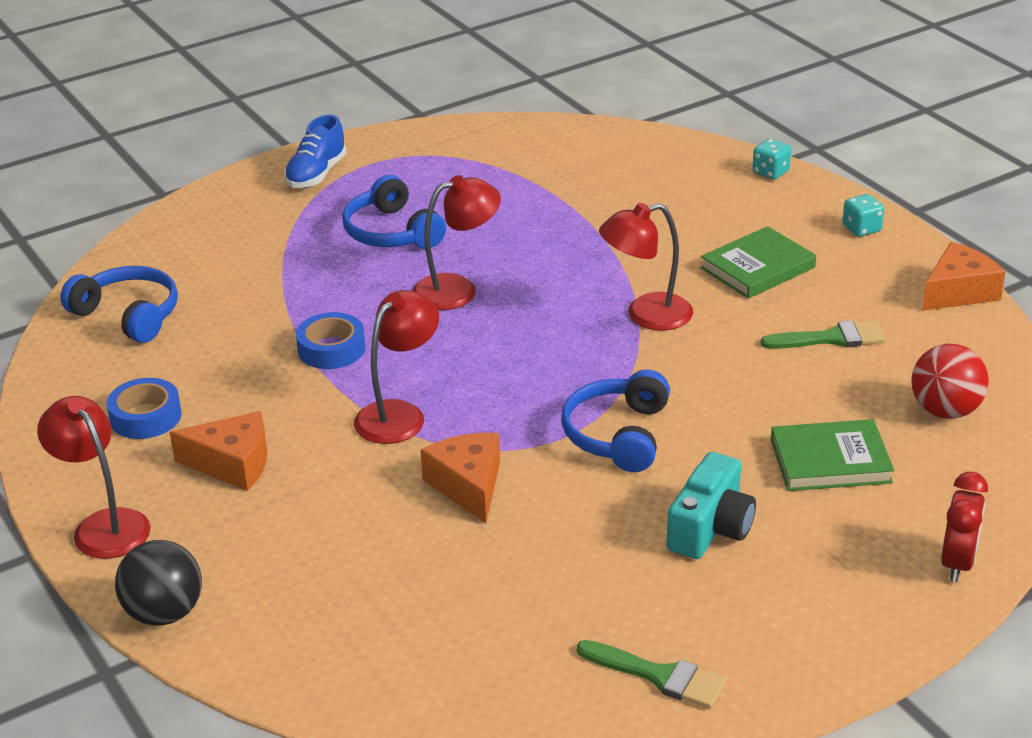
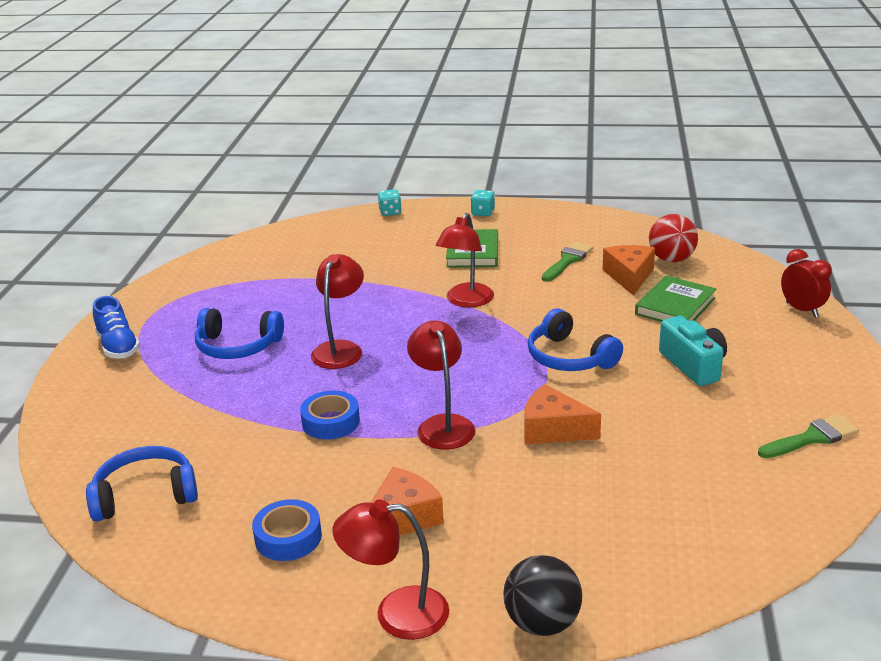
camera: 50 degrees left, 5 degrees down
orange cheese [922,242,1005,311] -> orange cheese moved to [602,245,655,295]

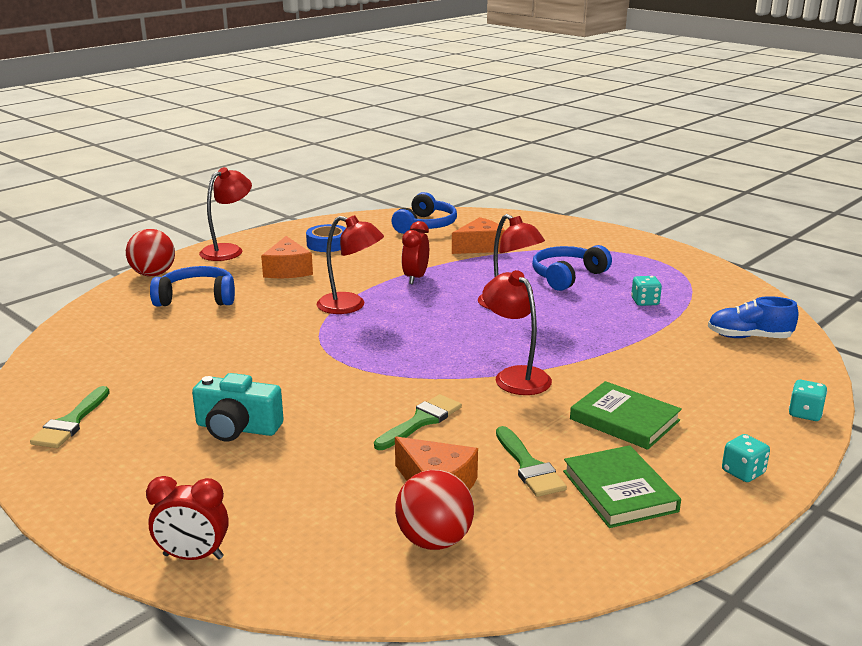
camera: 125 degrees right, 5 degrees down
blue shoe [93,296,140,359] -> blue shoe moved to [708,296,798,338]
blue tape [300,390,360,440] -> red clock [401,221,429,284]
black ball [503,555,582,636] -> red ball [126,229,175,276]
orange cheese [524,384,601,444] -> orange cheese moved to [452,217,505,254]
blue headphones [528,309,623,371] -> blue headphones moved to [150,266,235,307]
green book [635,276,716,322] -> green book moved to [563,445,681,528]
none -> green brush [374,394,462,450]
none -> turquoise dice [631,276,662,306]

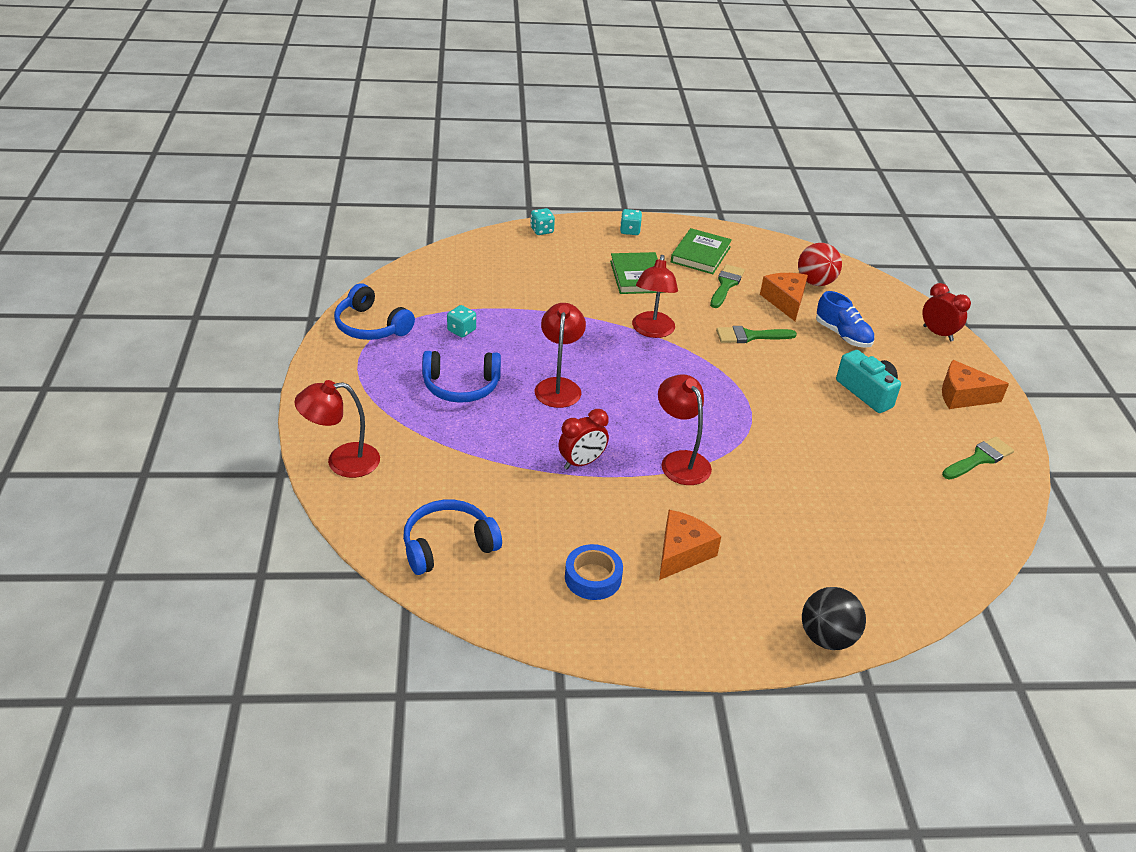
camera: 140 degrees left, 15 degrees up
red ball [126,229,175,276] -> black ball [802,587,866,650]
blue headphones [150,266,235,307] -> blue headphones moved to [334,283,415,340]
red lamp [199,167,252,261] -> red lamp moved to [295,380,380,478]
orange cheese [452,217,505,254] -> orange cheese moved to [942,360,1009,409]
blue shoe [708,296,798,338] -> blue shoe moved to [816,291,874,348]

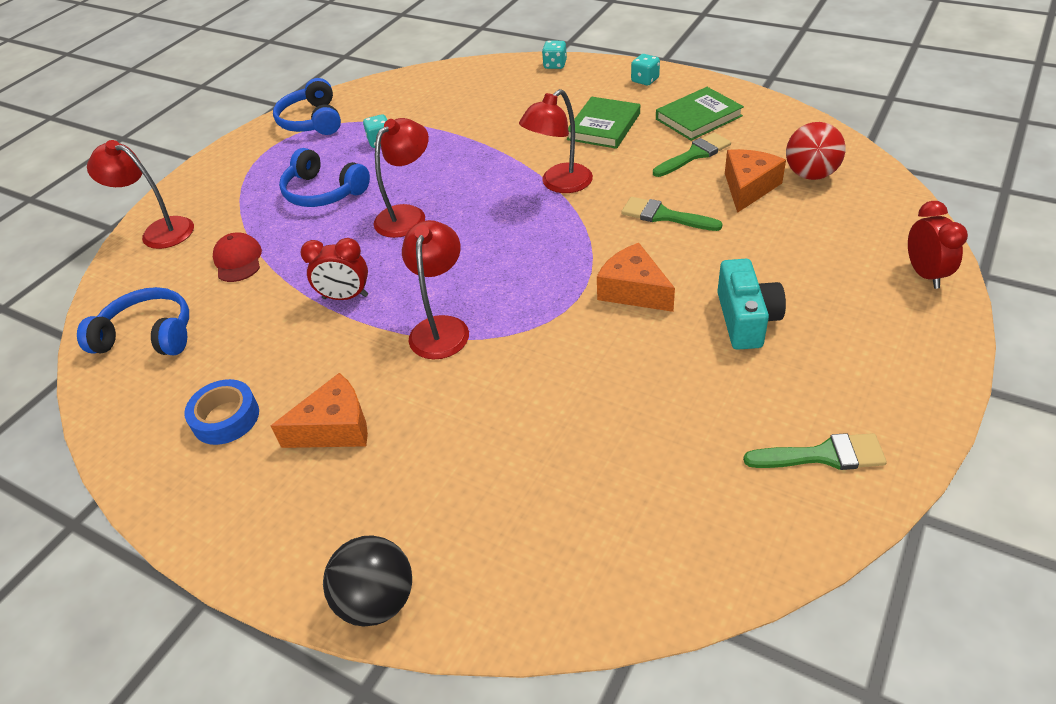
camera: 40 degrees right, 5 degrees up
blue shoe [816,291,874,348] -> none
orange cheese [942,360,1009,409] -> orange cheese moved to [597,243,675,312]
none -> red cap [213,232,262,282]

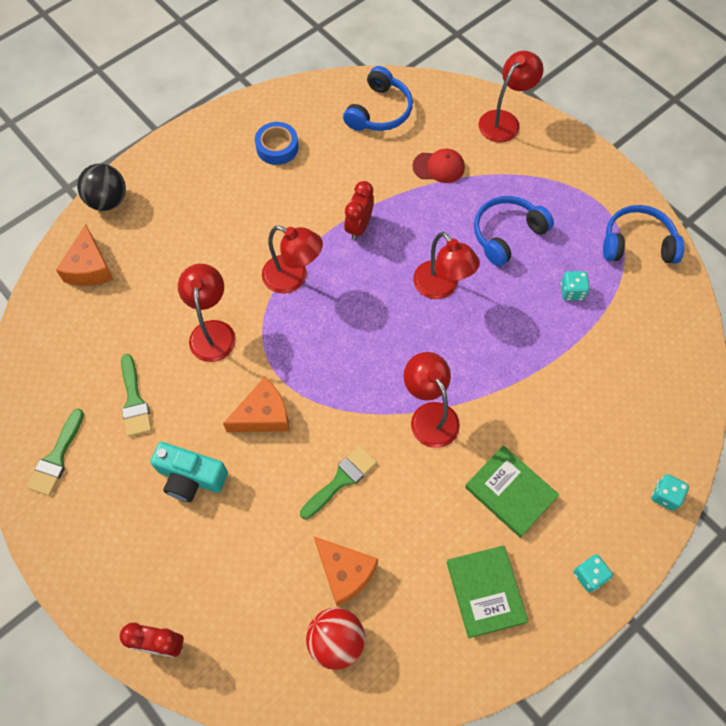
camera: 105 degrees right, 20 degrees up
orange cheese [271,373,368,448] -> orange cheese moved to [56,224,114,286]
green brush [653,132,731,177] -> green brush moved to [121,354,152,437]
none -> red lamp [178,264,236,362]

